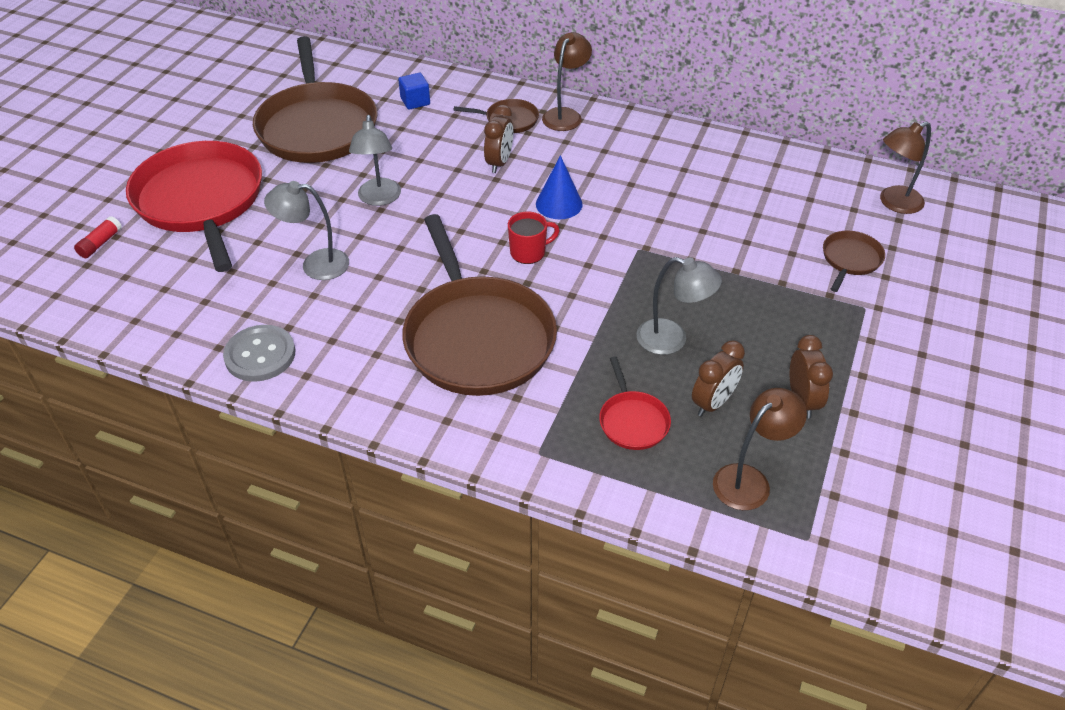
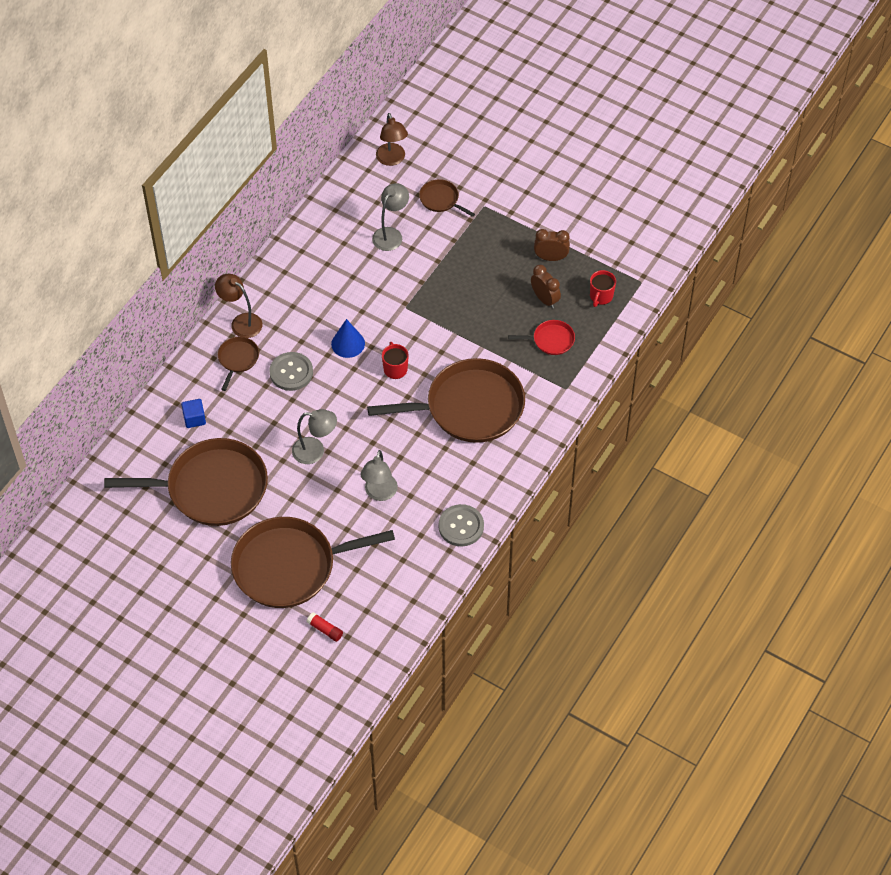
camera: 80 degrees left, 10 degrees up
red pan [126,141,262,272] -> brown pan [231,517,395,608]
brown clock [484,105,513,173] -> grey button [269,352,313,391]
grey lamp [636,257,722,355] -> grey lamp moved to [372,183,409,251]
brown lamp [713,388,807,510] -> red mug [590,270,616,307]

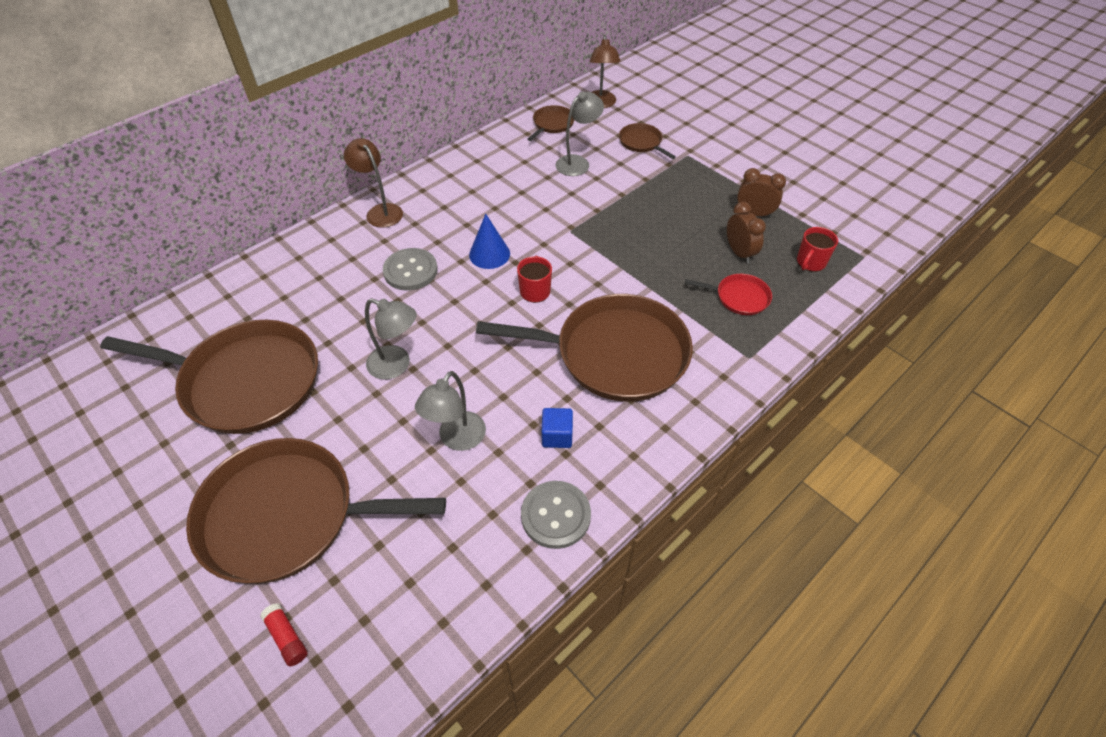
camera: 15 degrees right, 5 degrees down
blue cube [181,399,206,428] -> blue cube moved to [541,408,573,448]
brown pan [218,337,259,391] -> brown pan moved to [527,105,575,141]

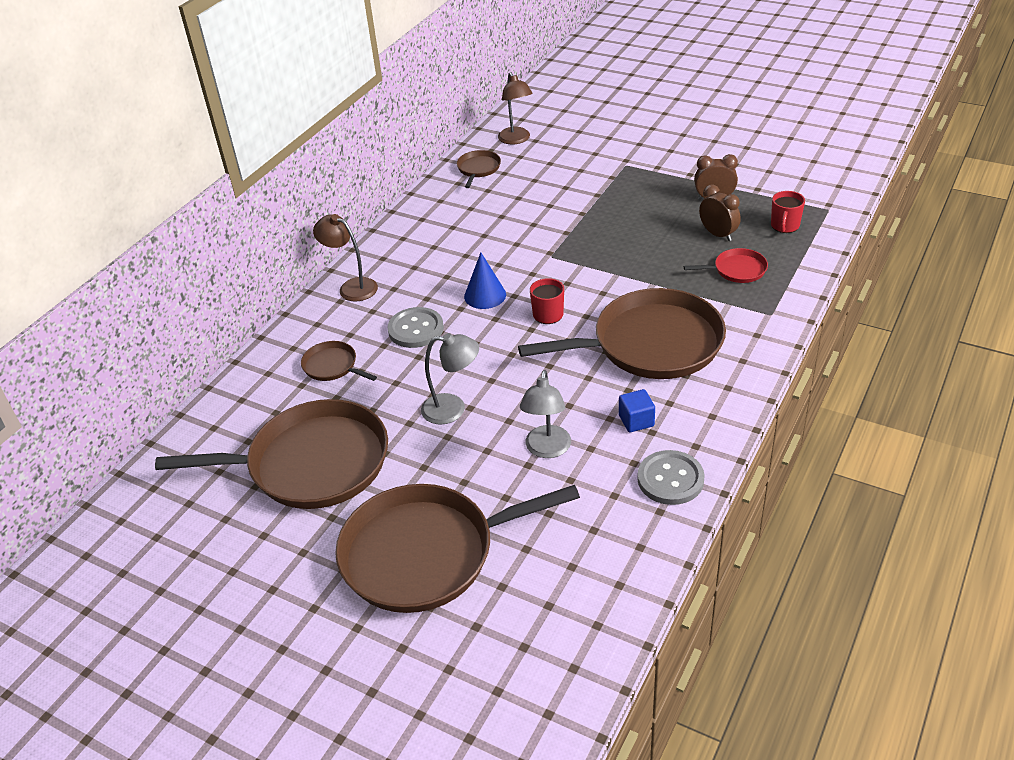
camera: 15 degrees left, 10 degrees down
red glue stick [260,603,308,667] -> none
grey lamp [556,92,604,176] -> none
brown pan [619,123,676,159] -> brown pan moved to [301,341,377,381]

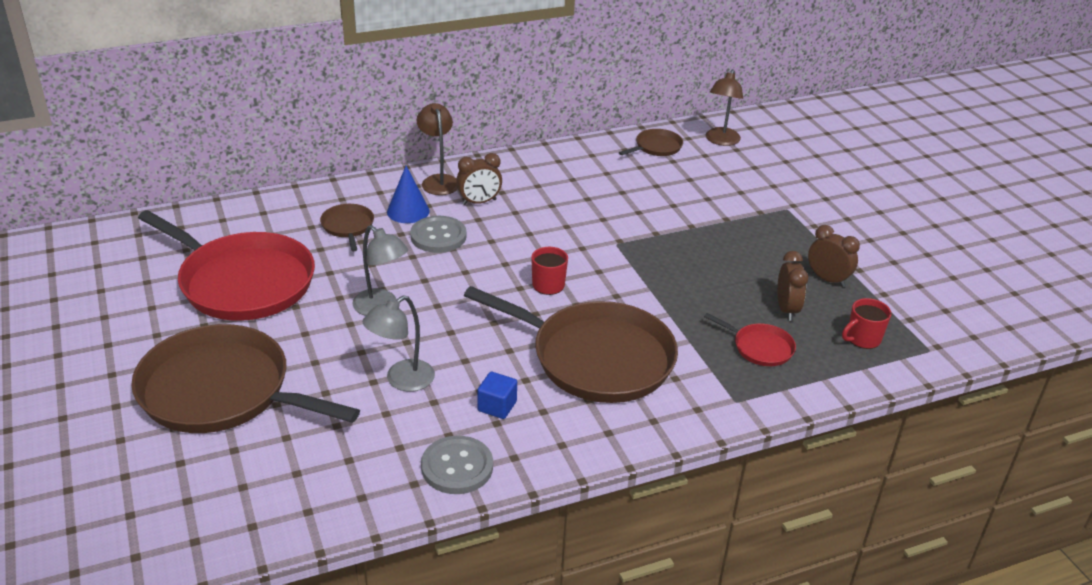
camera: 35 degrees right, 5 degrees down
brown pan [155,399,388,509] -> red pan [138,210,315,321]
blue cone [464,253,506,309] -> blue cone moved to [387,166,430,223]
none -> brown clock [456,153,502,205]

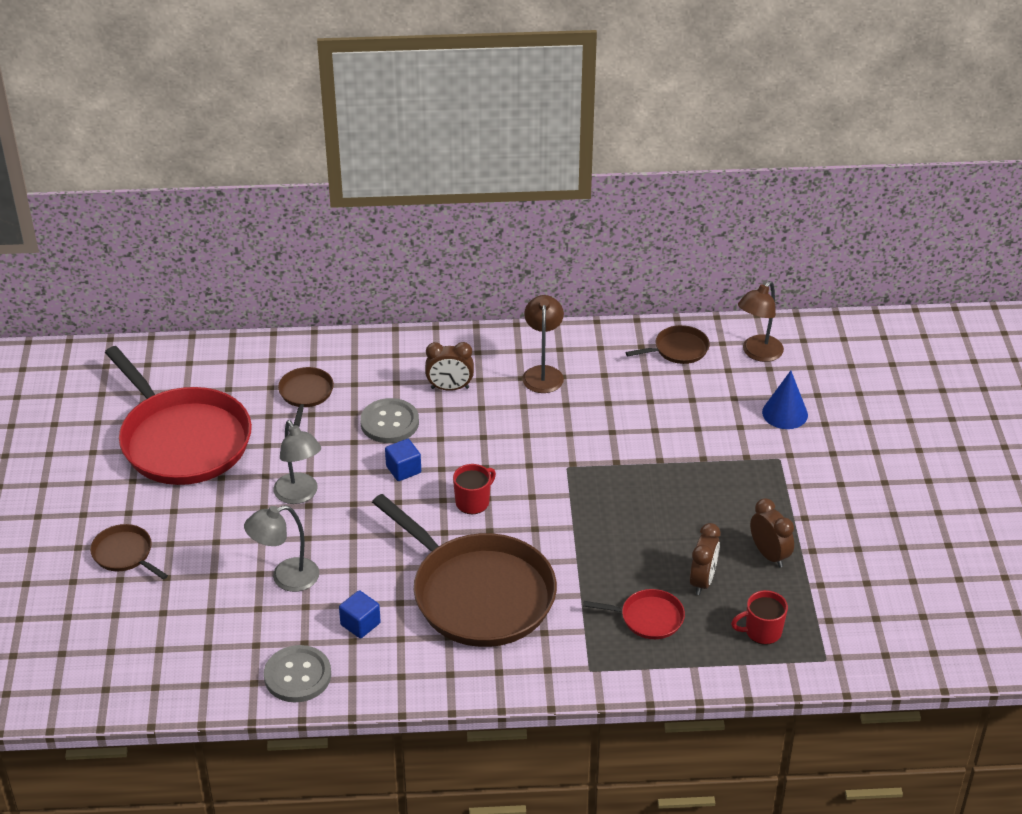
camera: 20 degrees right, 5 degrees up
brown pan [131,324,360,433] -> brown pan [90,524,168,580], size x0.44
blue cone [387,166,430,223] -> blue cone moved to [762,371,808,429]
brown lamp [417,103,458,195] -> brown lamp moved to [522,295,564,393]
red pan [704,313,796,366] -> red pan turned 45 degrees counterclockwise [583,589,685,639]
none -> blue cube [385,439,421,481]

